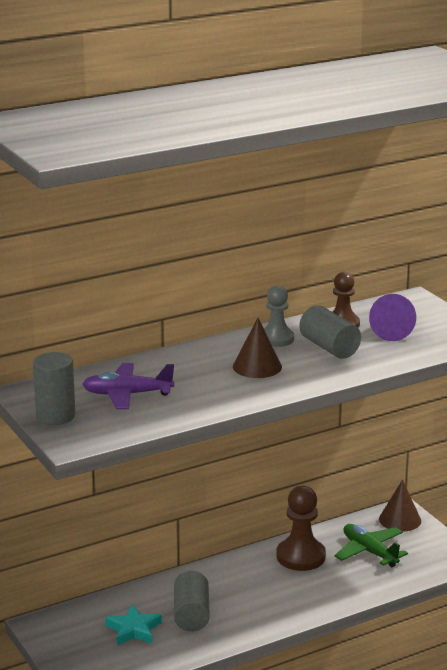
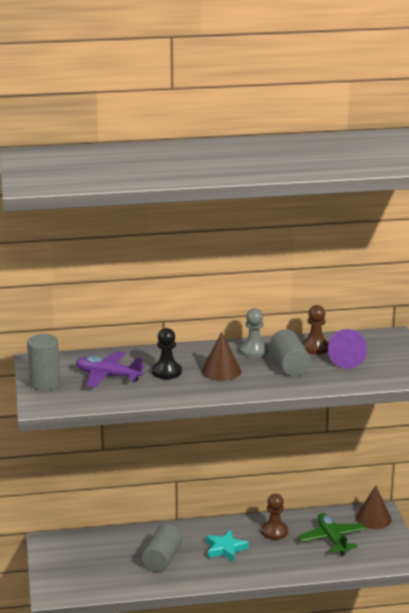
camera: 20 degrees right, 0 degrees up
turquoise star [105,605,162,645] -> turquoise star moved to [206,530,249,562]
brown pawn [277,486,326,571] -> brown pawn [261,494,288,540], size x0.66
none -> black pawn [152,328,182,379]

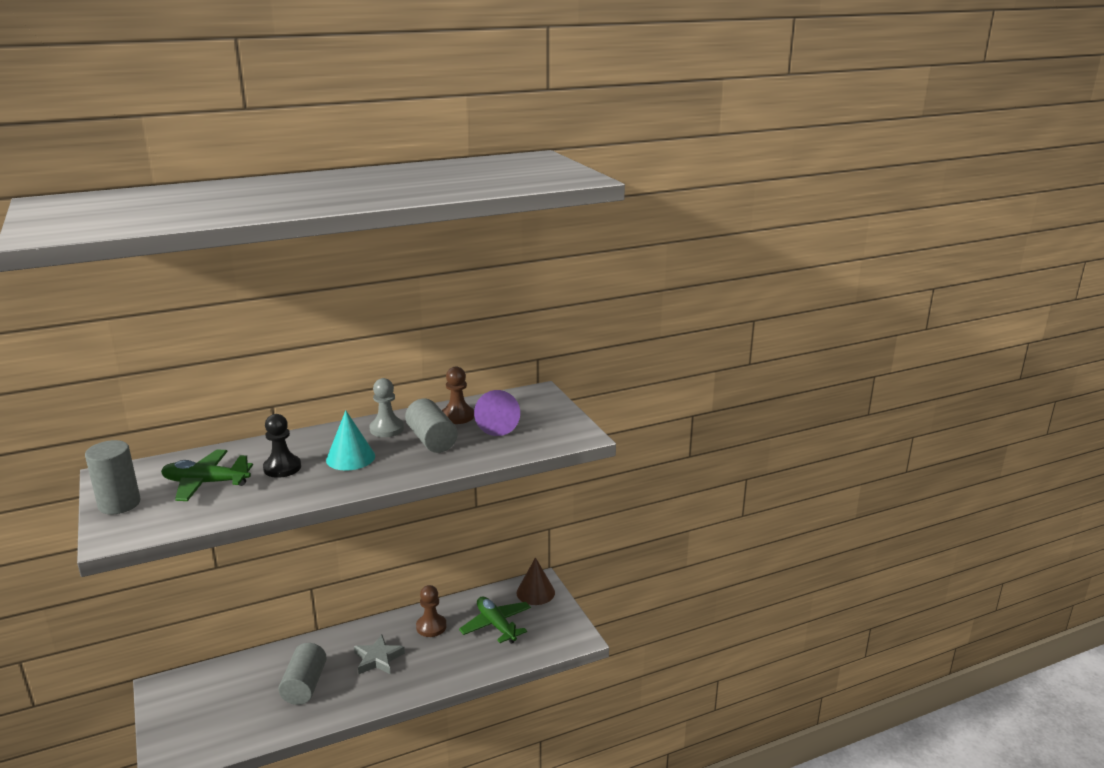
camera: 15 degrees left, 0 degrees up
purple plane [76,351,145,387] -> green plane [161,449,253,501]
brown cone [202,332,241,381] -> turquoise cone [326,410,375,471]
turquoise star [206,530,249,562] -> grey star [354,635,405,674]

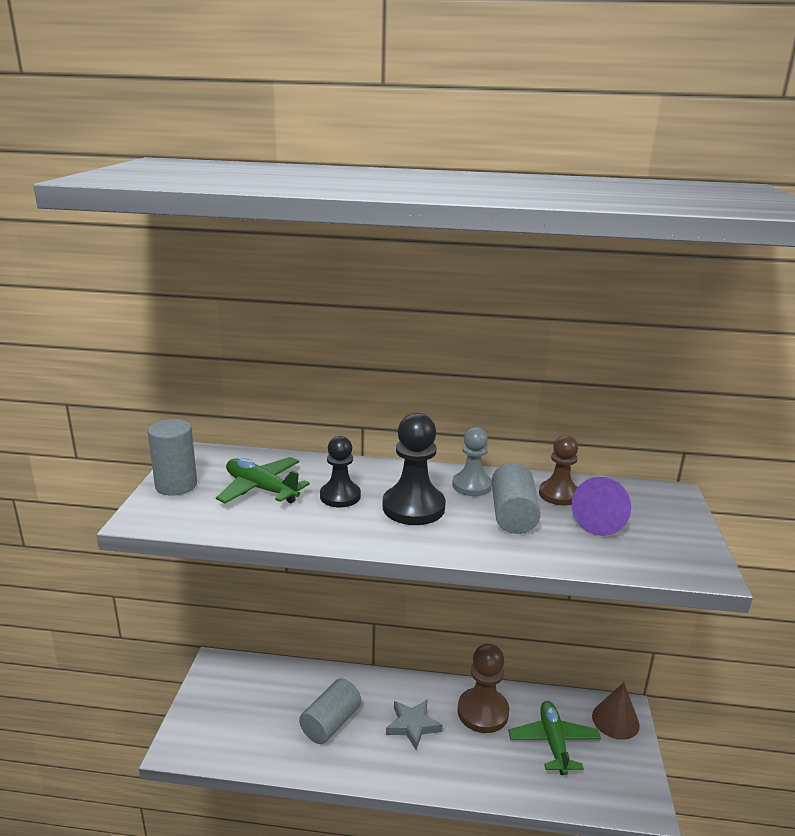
camera: 30 degrees right, 0 degrees up
turquoise cone [326,410,375,471] -> black pawn [383,413,446,525]
brown pawn [416,585,447,637] -> brown pawn [457,643,509,733], size x1.51

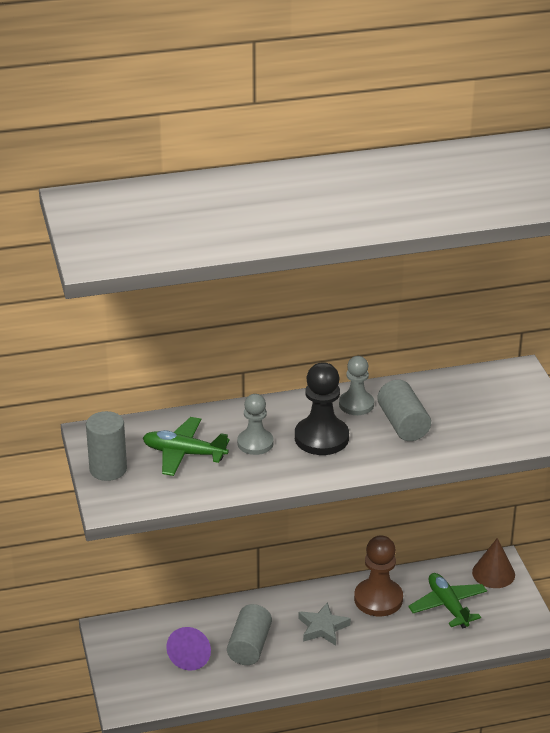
camera: 20 degrees left, 10 degrees up
black pawn [320,436,361,508] -> grey pawn [237,394,274,455]
brown pawn [539,435,578,505] -> none
purple cone [572,477,631,536] -> purple cone moved to [166,627,211,671]

